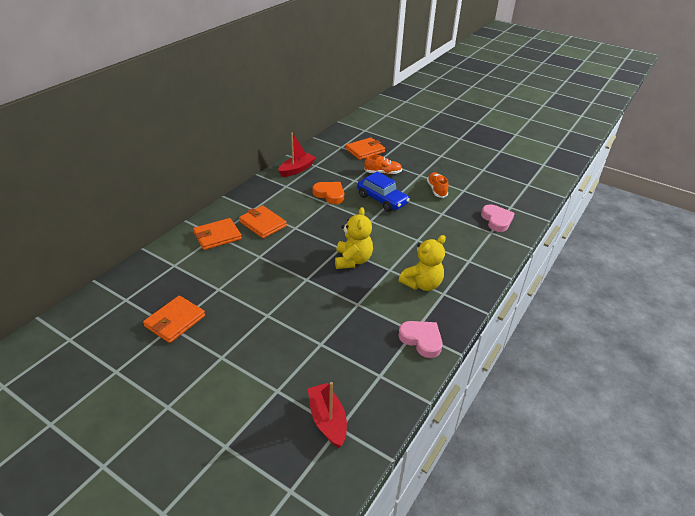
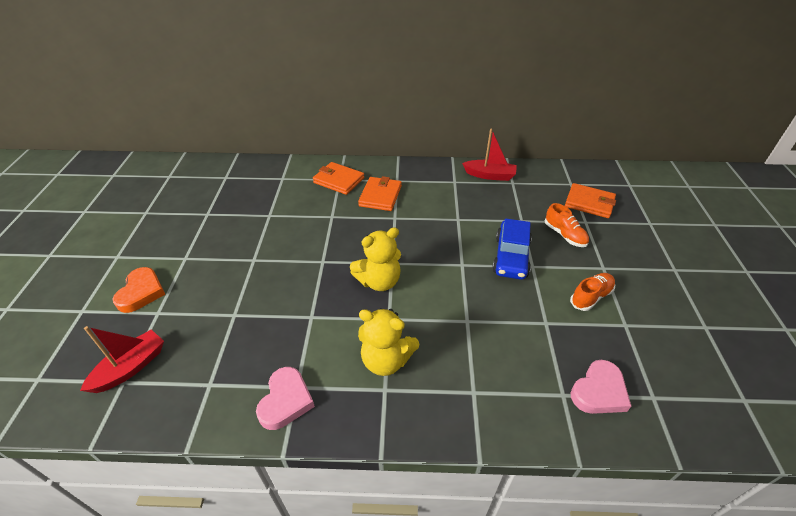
camera: 60 degrees right, 5 degrees up
orange wallet [143,295,205,343] -> none
orange heart [313,182,344,204] -> orange heart moved to [113,267,166,313]

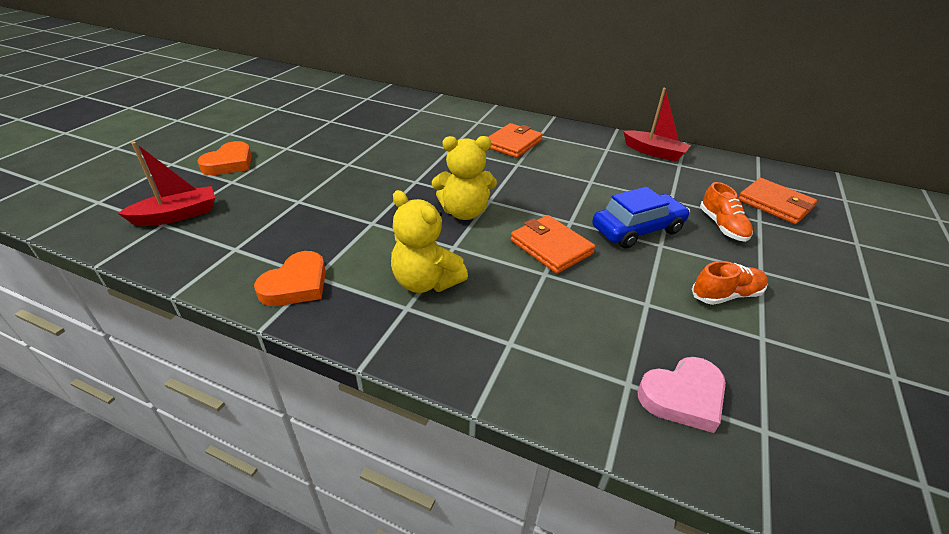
camera: 20 degrees right, 5 degrees down
pink heart [256,367,315,430] -> orange heart [254,251,326,306]
orange wallet [313,162,364,195] -> orange wallet moved to [511,215,595,274]
blue car [492,218,532,280] -> blue car turned 150 degrees counterclockwise [592,187,690,249]

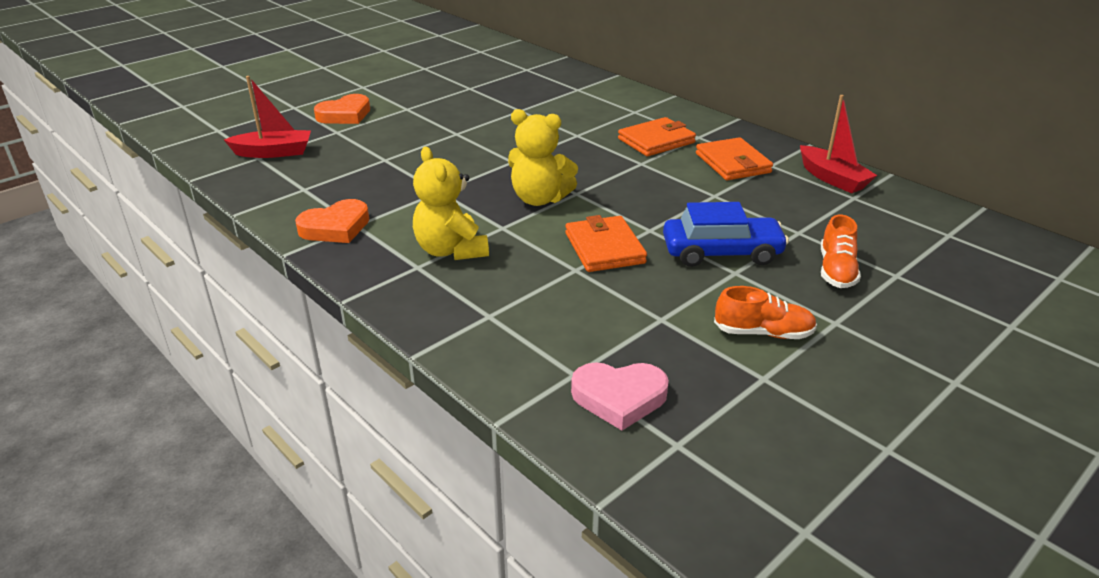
camera: 25 degrees right, 5 degrees down
orange wallet [738,178,817,224] -> orange wallet moved to [696,137,773,180]

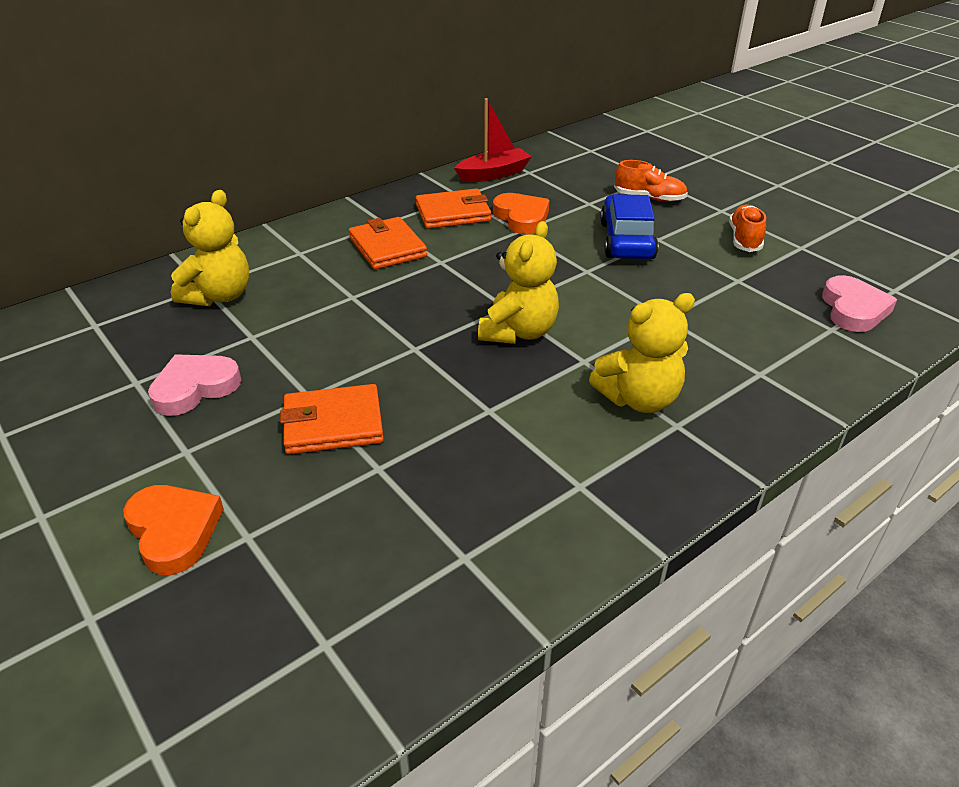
camera: 85 degrees left, 5 degrees up
red boat [224,76,311,158] -> none
orange heart [295,199,369,243] -> orange heart moved to [493,193,549,234]
orange wallet [565,215,647,272] -> orange wallet moved to [280,384,384,454]
none -> pink heart [148,354,241,416]
none -> yellow teddy bear [171,190,249,306]

